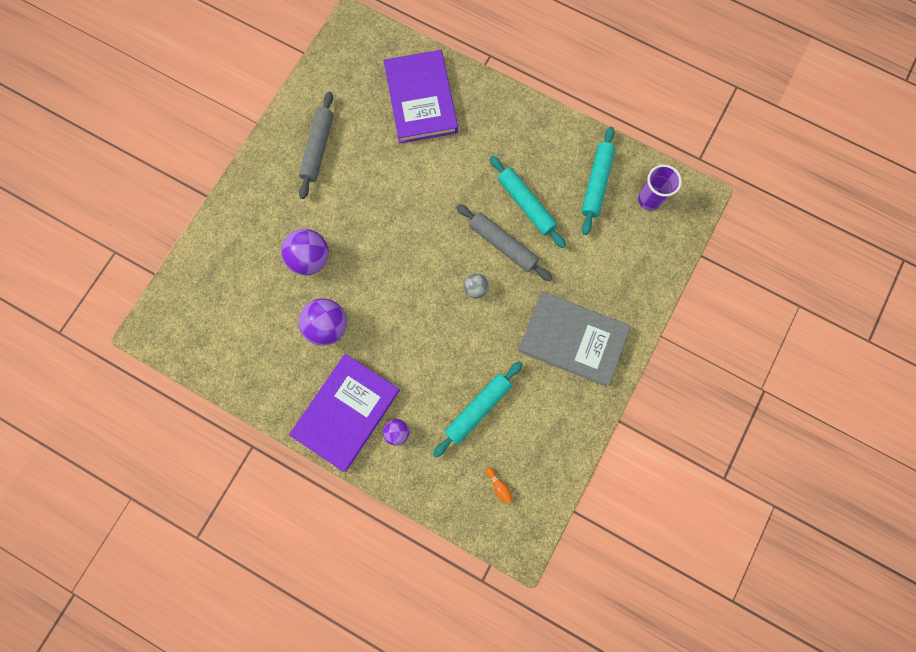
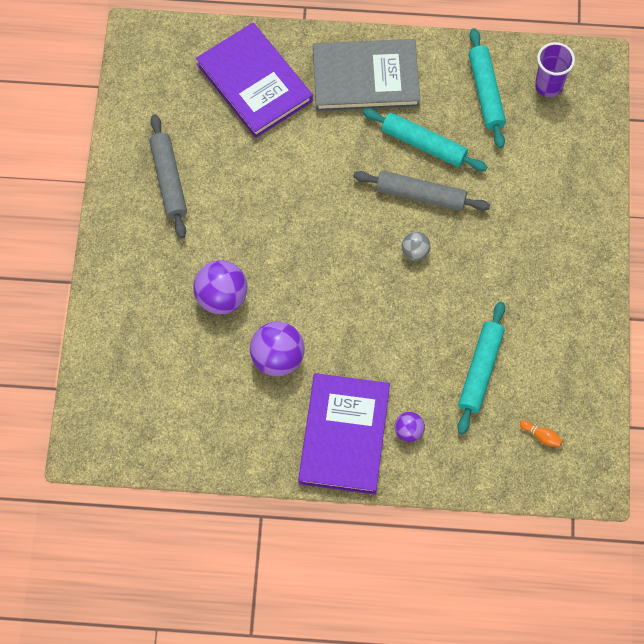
camera: 25 degrees left, 10 degrees down
grey book [518,291,631,387] -> grey book moved to [313,39,420,112]

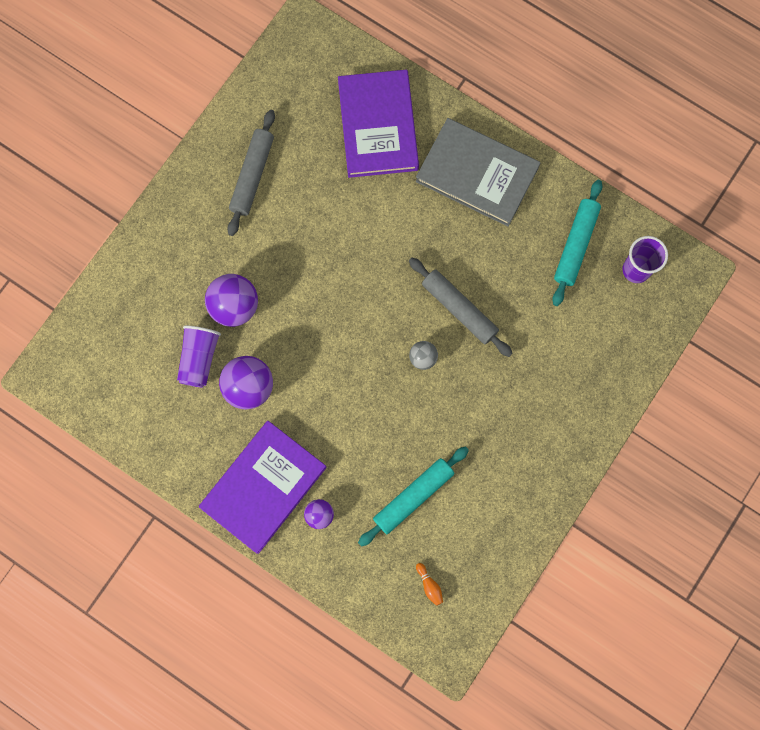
camera: 30 degrees right, 10 degrees up
turquoise rolling pin [363,108,487,171] -> none
none -> purple cup [177,325,221,388]

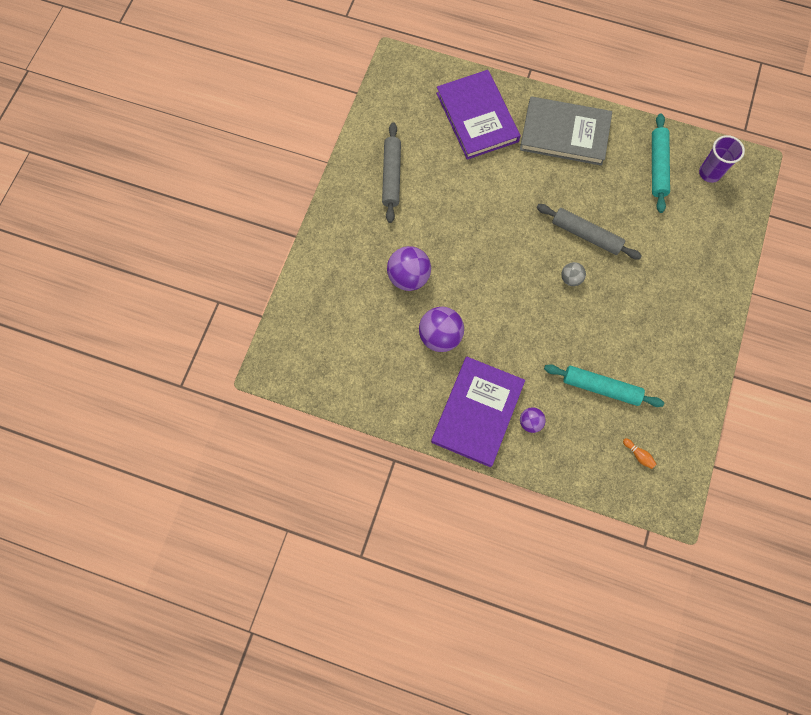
camera: 15 degrees left, 5 degrees down
purple cup [177,325,221,388] -> none
turquoise rolling pin [358,446,469,547] -> turquoise rolling pin turned 75 degrees clockwise [544,364,664,407]

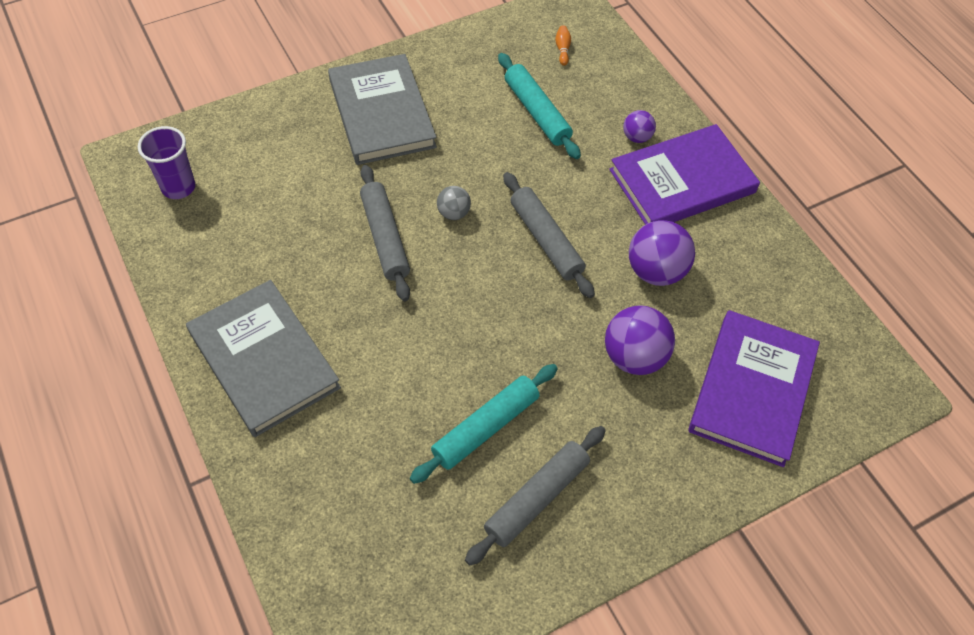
camera: 140 degrees left, 15 degrees down
purple book [436,70,521,160] -> purple book moved to [688,310,820,467]
turquoise rolling pin [652,113,670,213] -> turquoise rolling pin moved to [410,364,558,484]
none -> grey book [328,54,437,165]
none -> grey rolling pin [503,172,595,298]

